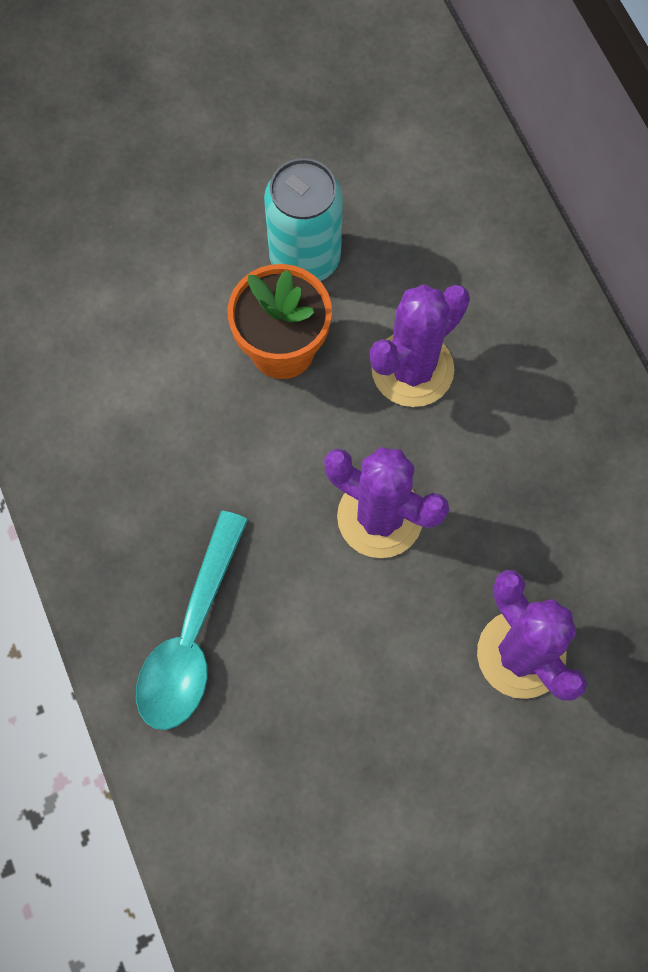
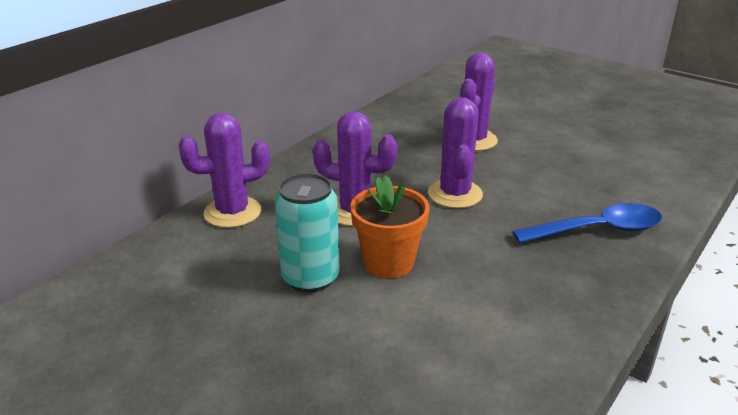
camera: 120 degrees left, 40 degrees down
turquoise spoon [136,511,248,730] -> blue spoon [512,203,662,244]
none -> purple cactus [178,113,270,228]

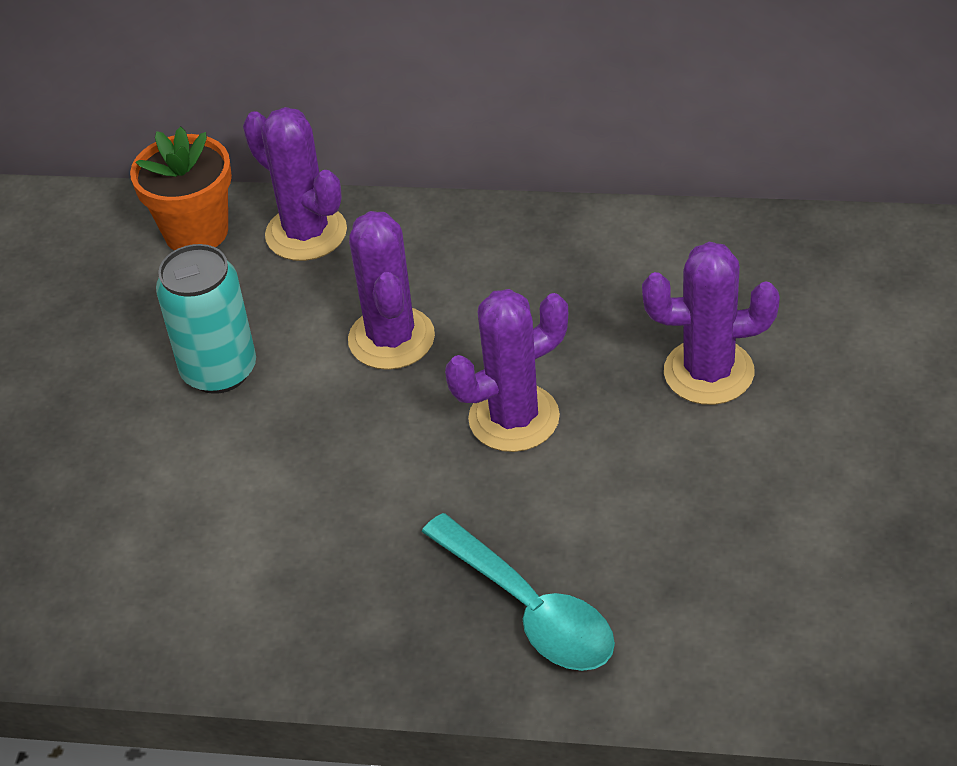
camera: 65 degrees right, 15 degrees up
orange flower pot [350,176,430,278] -> orange flower pot moved to [130,127,232,251]
blue spoon [512,203,662,244] -> turquoise spoon [422,513,615,671]

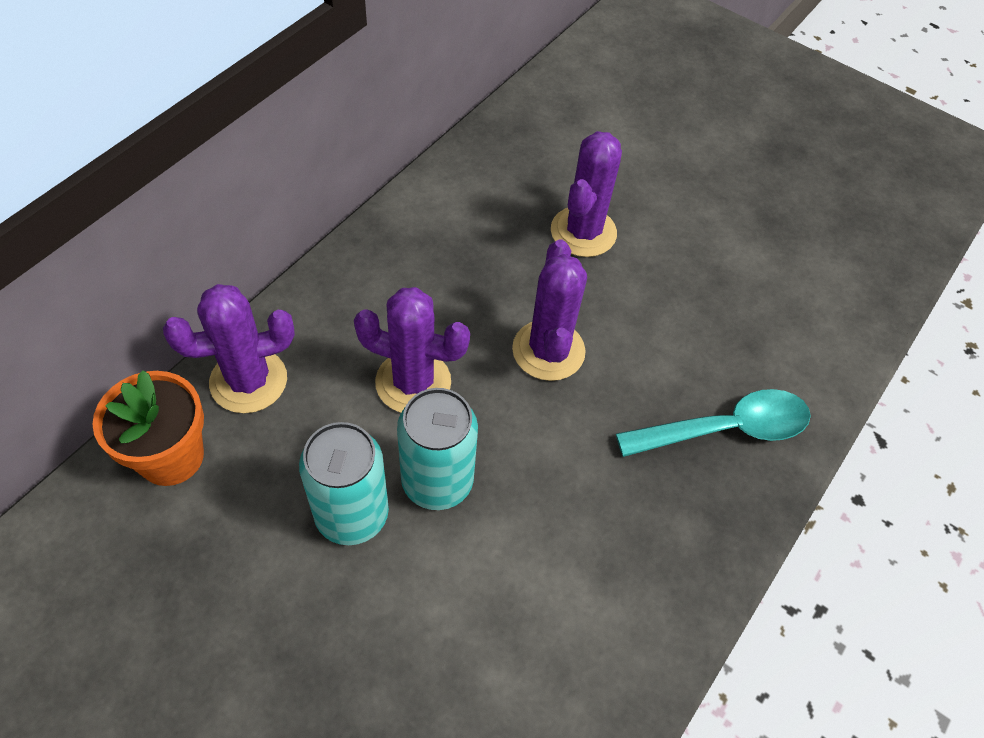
camera: 70 degrees left, 10 degrees up
none -> turquoise can [397,388,478,510]

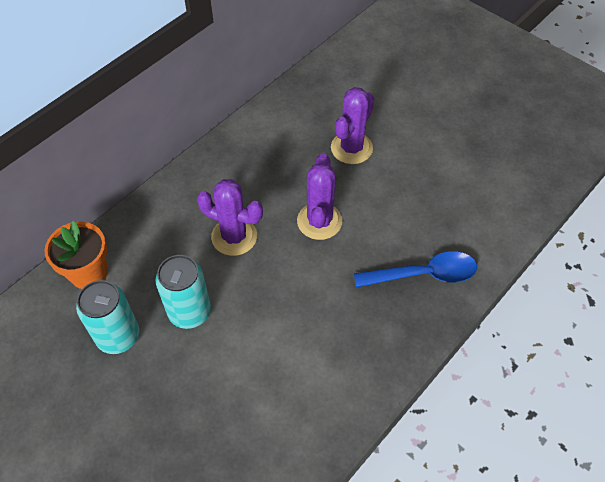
camera: 10 degrees right, 0 degrees up
purple cactus [163,284,295,413] -> none
turquoise can [397,388,478,510] -> turquoise can moved to [76,280,139,354]
turquoise spoon [616,389,811,457] -> blue spoon [354,251,477,288]

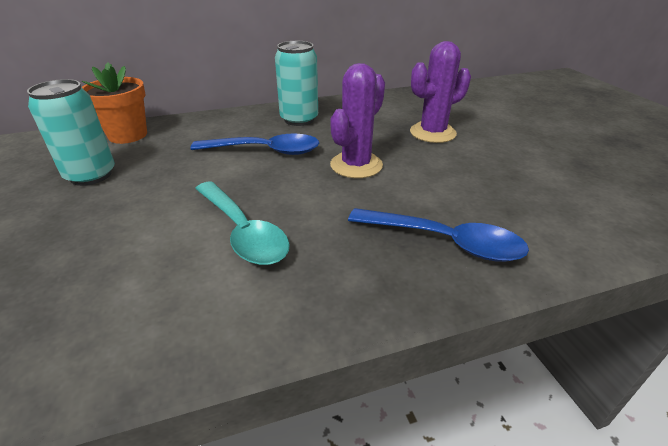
camera: 30 degrees right, 20 degrees down
turquoise can [155,255,211,329] -> turquoise can moved to [275,41,318,126]
purple cactus [197,179,263,256] -> blue spoon [190,134,319,155]
none -> turquoise spoon [195,181,290,265]

